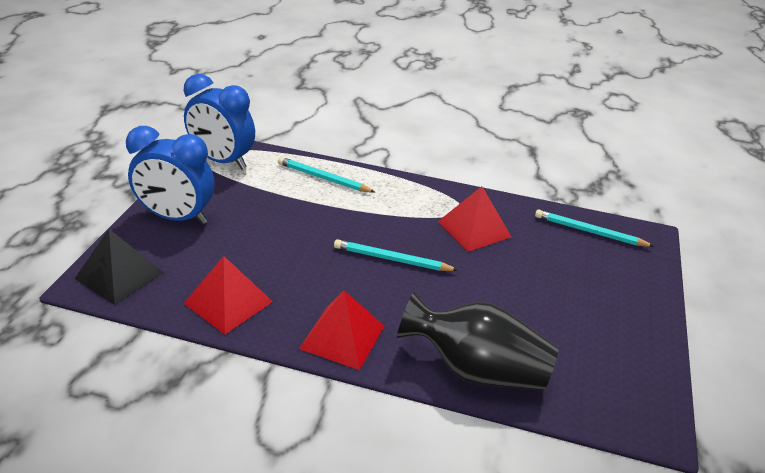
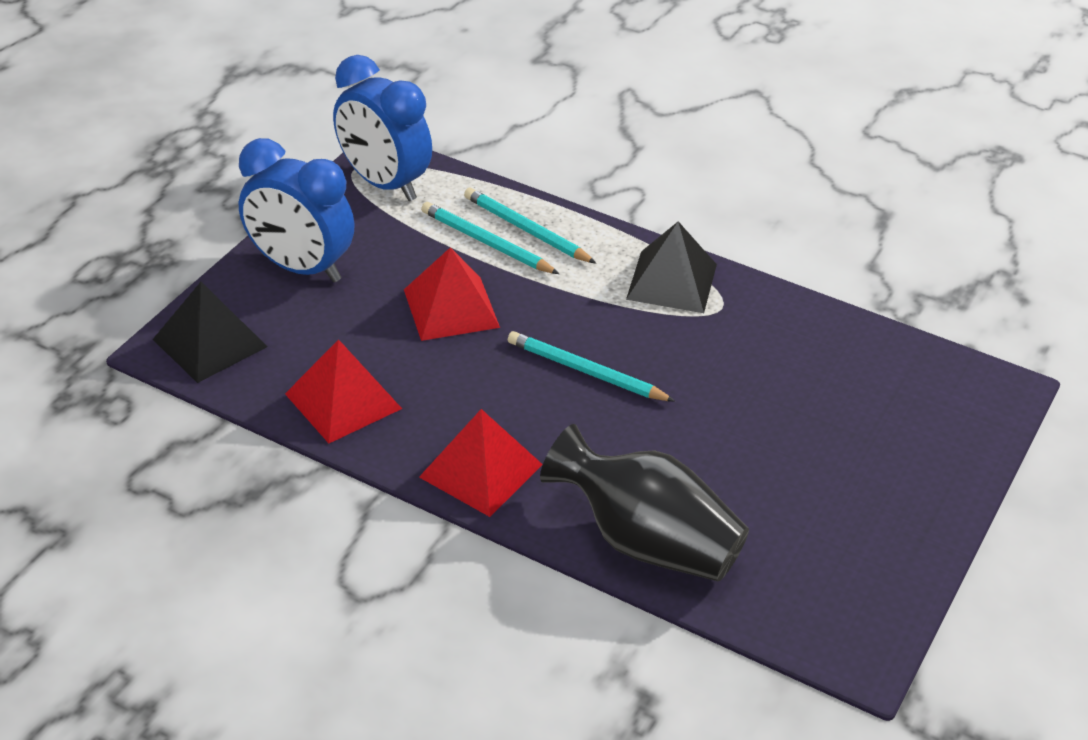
camera: 15 degrees right, 5 degrees up
red pyramid [438,186,511,252] -> red pyramid moved to [404,247,500,341]
turquoise pencil [535,209,655,247] -> turquoise pencil moved to [421,202,559,274]
none -> black pyramid [626,221,717,313]

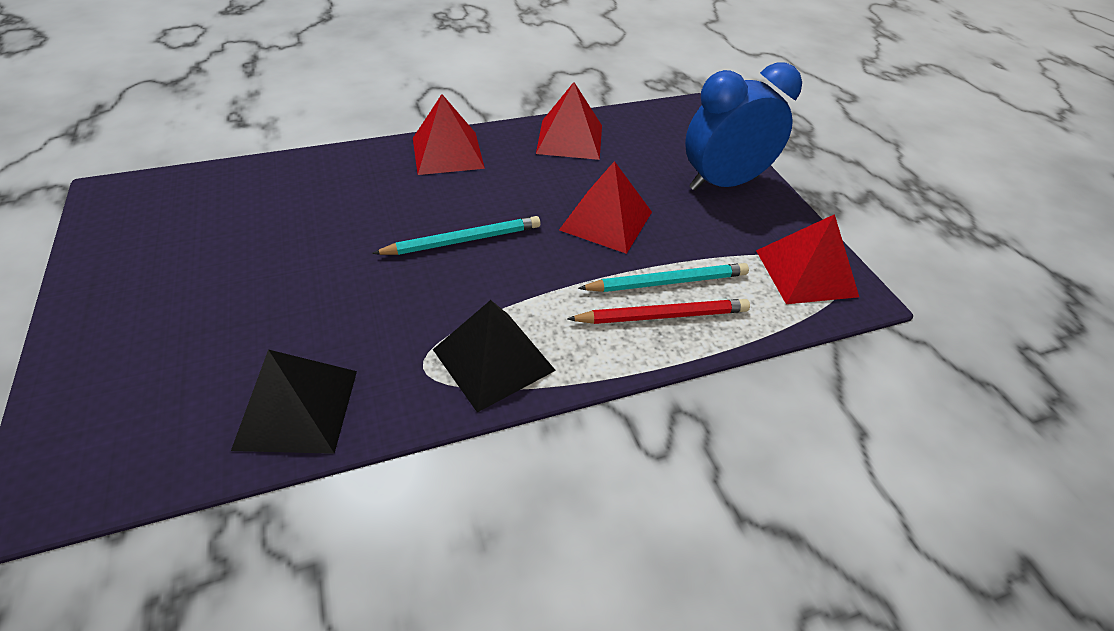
camera: 130 degrees right, 5 degrees up
black pyramid [152,282,268,383] -> black pyramid moved to [231,350,357,454]
blue clock [333,55,432,201] -> red pyramid [756,214,859,304]
turquoise pencil [464,188,596,263] -> red pencil [567,299,750,324]
black vase [540,424,749,582] -> none

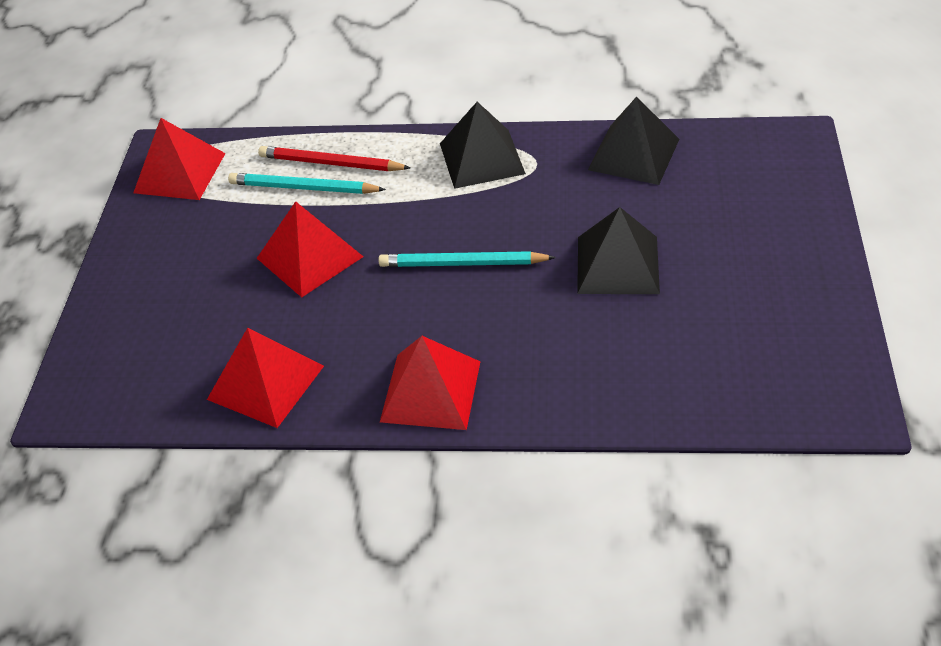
camera: 150 degrees left, 0 degrees up
blue clock [685,63,802,191] -> none
none -> black pyramid [577,207,660,294]

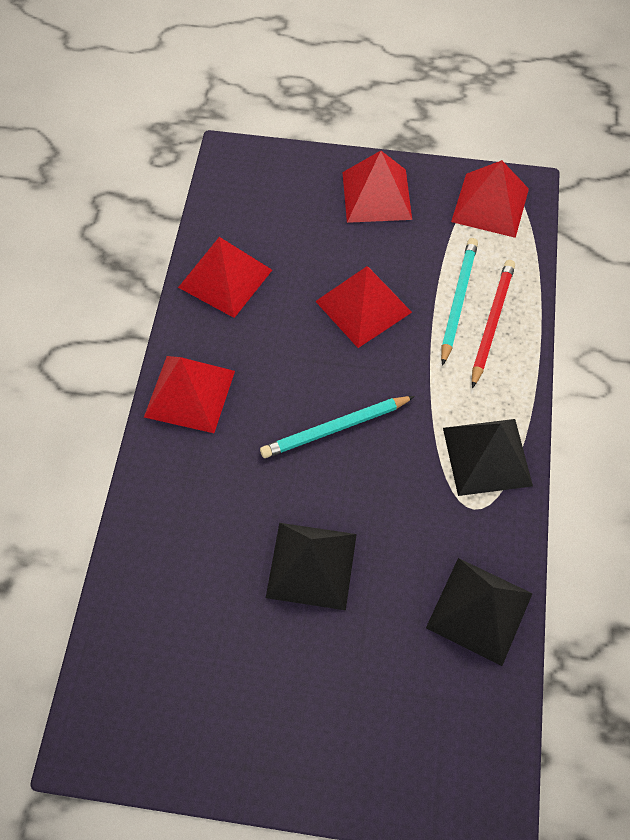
camera: 90 degrees right, 15 degrees up
turquoise pencil [378,251,556,267] -> turquoise pencil turned 120 degrees counterclockwise [260,396,415,458]
none -> red pyramid [342,151,412,223]

